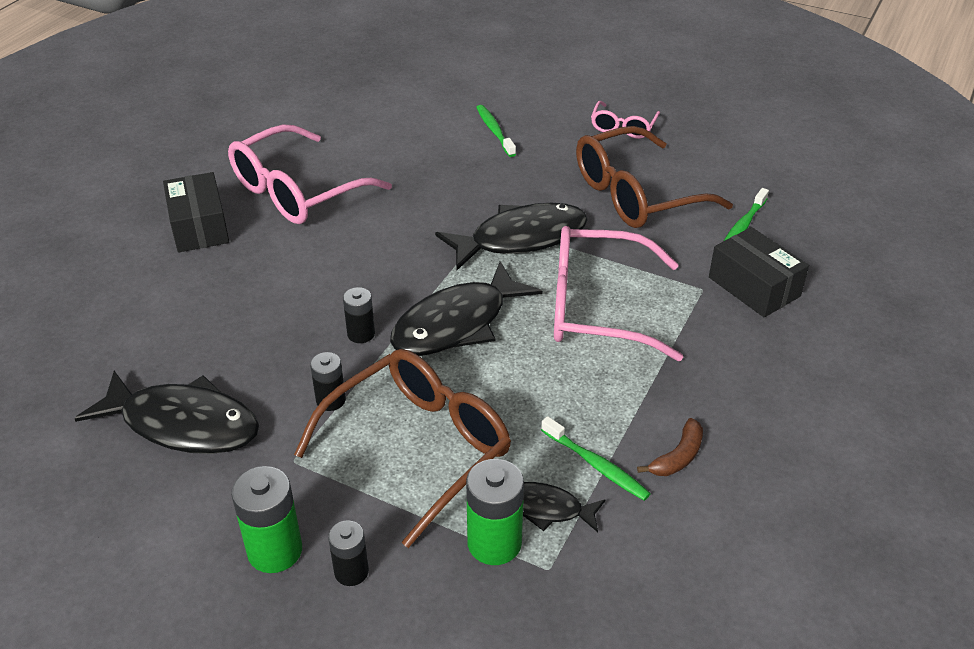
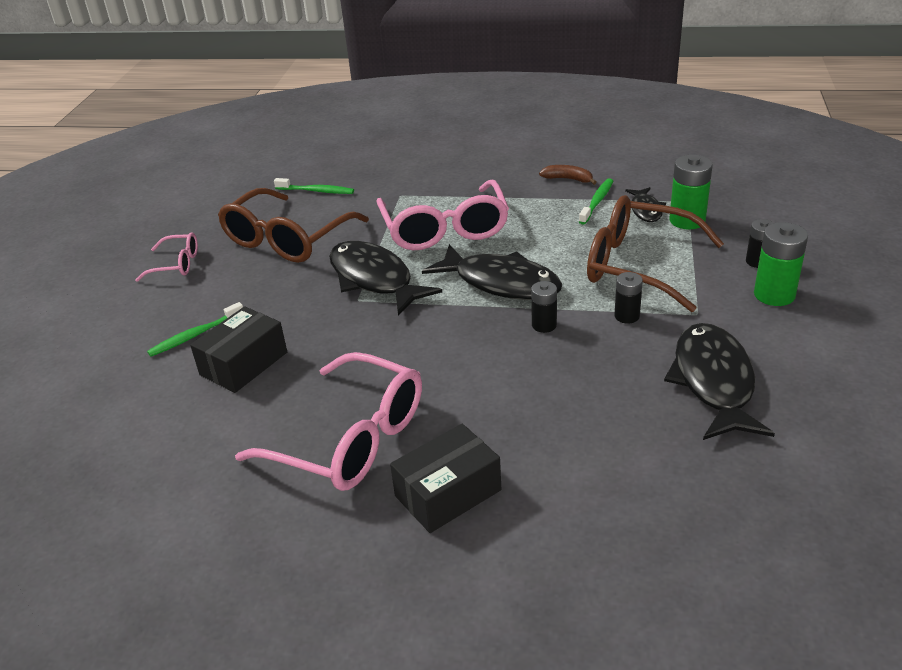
camera: 105 degrees left, 5 degrees down
brown glasses [576,126,733,228] -> brown glasses turned 75 degrees clockwise [218,188,369,263]
black box [709,227,809,317] -> black box moved to [190,306,287,393]

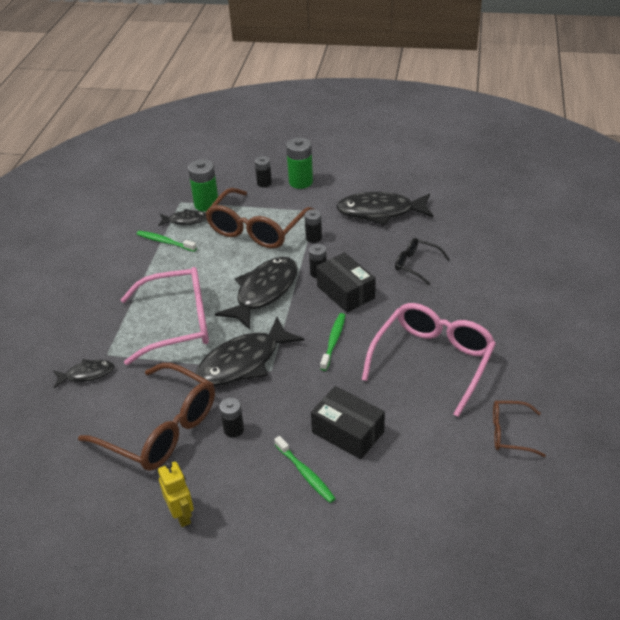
camera: 90 degrees left, 5 degrees up
pink glasses [135,232,198,282] -> yellow robot [158,462,194,527]
green toothbrush [274,178,354,194] -> green toothbrush moved to [320,313,345,371]
black box [390,424,501,533] -> black box moved to [316,252,376,313]
brown banana [539,165,597,185] -> none
none -> black fish [53,359,114,388]
none -> black battery [220,398,244,438]
none -> black glasses [395,238,450,286]
none -> brown glasses [493,401,546,457]

